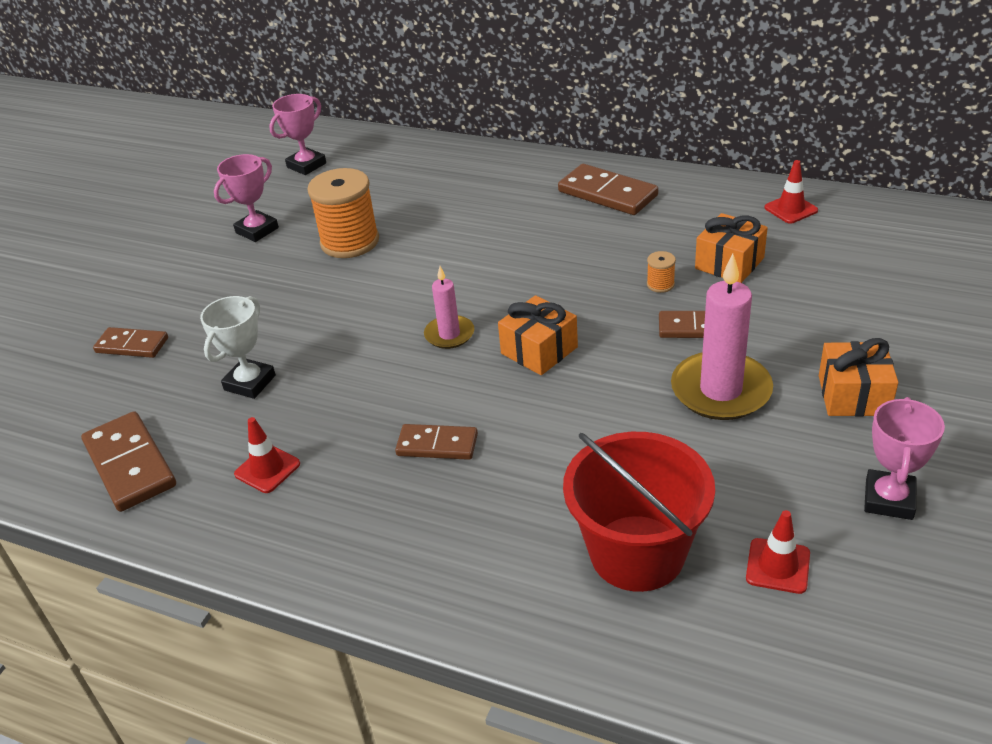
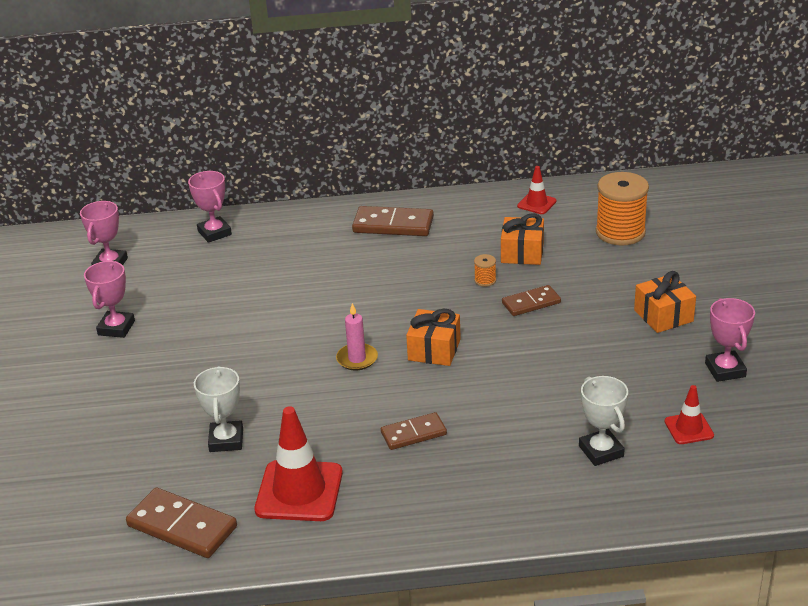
camera: 30 degrees left, 5 degrees down
brown domino [93,327,168,358] -> none
red traffic cone [234,417,300,493] -> red traffic cone [254,406,343,521], size x1.90
orange spool [307,168,379,258] -> orange spool moved to [596,172,649,246]
red bucket [563,432,715,592] -> white trophy [579,376,628,466]
pink candle [671,254,773,420] -> none
none -> pink trophy [188,171,232,243]

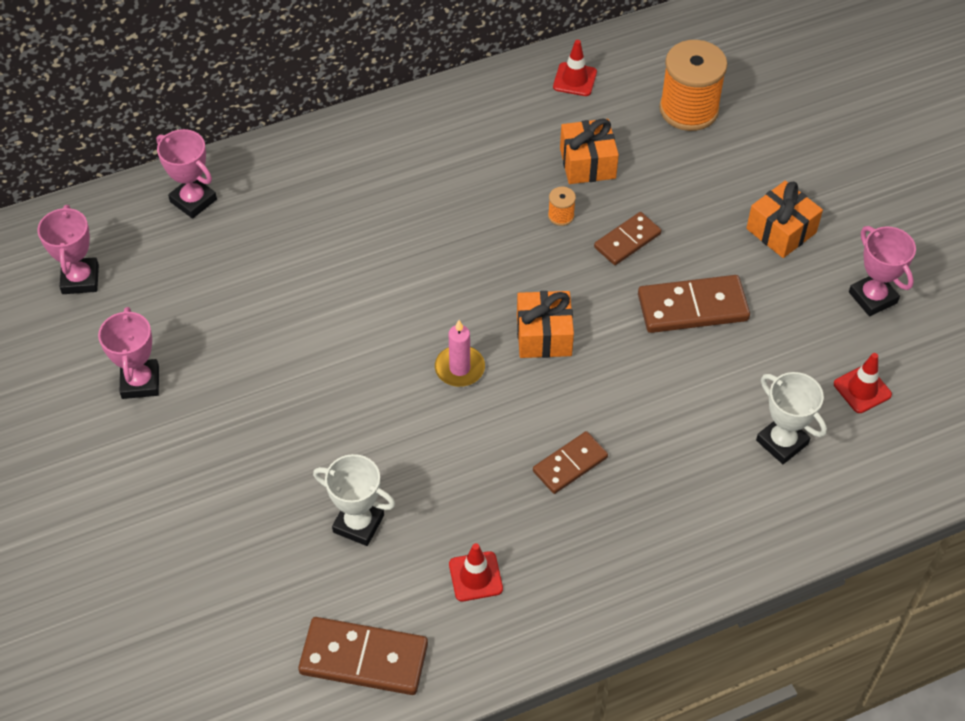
camera: 20 degrees left, 20 degrees up
white trophy [194,366,243,452] -> white trophy turned 45 degrees counterclockwise [313,454,395,546]
red traffic cone [254,406,343,521] -> red traffic cone [449,543,503,601], size x0.53
brown domino [352,206,434,236] -> brown domino moved to [638,275,750,333]

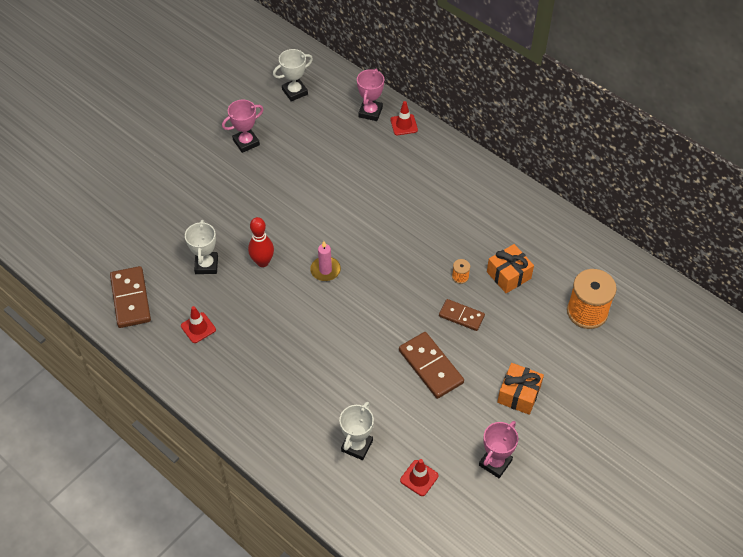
camera: 65 degrees right, 0 degrees up
pink trophy [37,205,99,294] -> white trophy [273,49,313,101]
orange gift [517,291,574,358] -> none
brown domino [533,431,608,494] -> none
red traffic cone [553,40,597,96] -> red traffic cone moved to [390,101,418,135]
none -> red bowling pin [248,217,274,267]

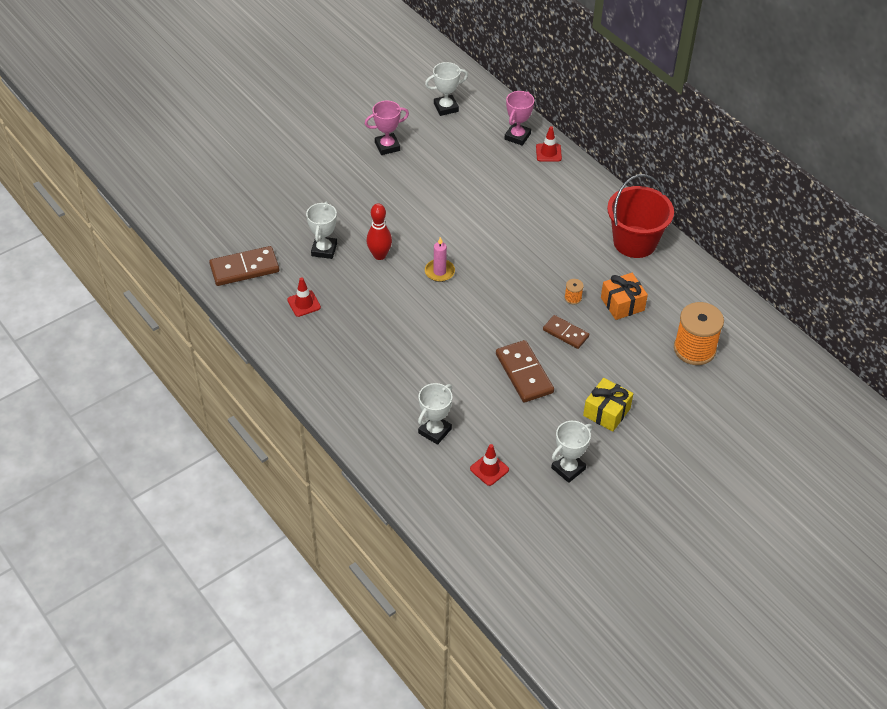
camera: 10 degrees right, 5 degrees down
brown domino [110,266,151,328] -> brown domino turned 75 degrees clockwise [209,246,279,286]
pink trophy [479,421,518,478] -> white trophy [551,421,592,483]
orange gift [497,363,544,415] -> yellow gift [583,378,633,432]
none -> red bucket [607,174,674,258]

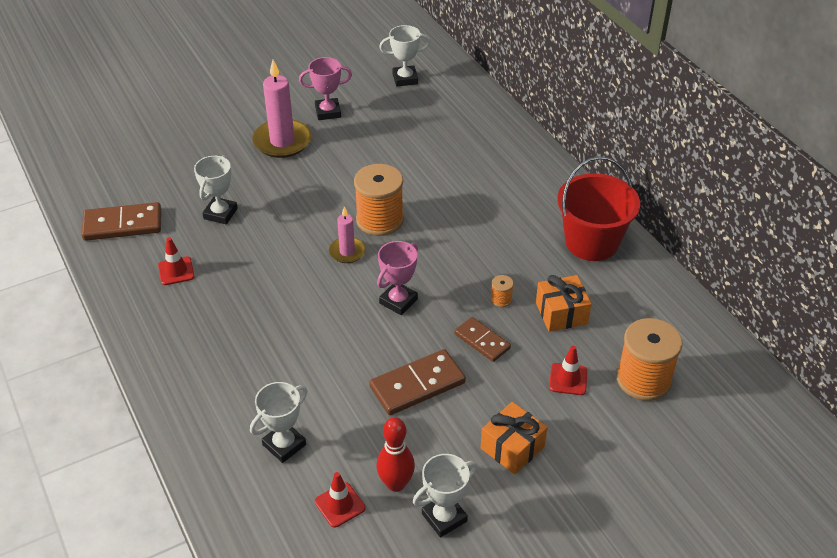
camera: 10 degrees right, 5 degrees down
red bowling pin [366,203,392,260] -> red bowling pin moved to [377,417,415,492]
brown domino [496,340,554,403] -> brown domino turned 75 degrees clockwise [369,349,466,415]
pink trophy [505,91,534,146] -> pink trophy moved to [377,241,418,315]
red traffic cone [536,126,562,162] -> red traffic cone moved to [549,346,587,395]
yellow gift [583,378,633,432] -> orange gift [481,402,547,474]
none -> pink candle [252,60,312,158]
none -> orange spool [354,164,404,236]

